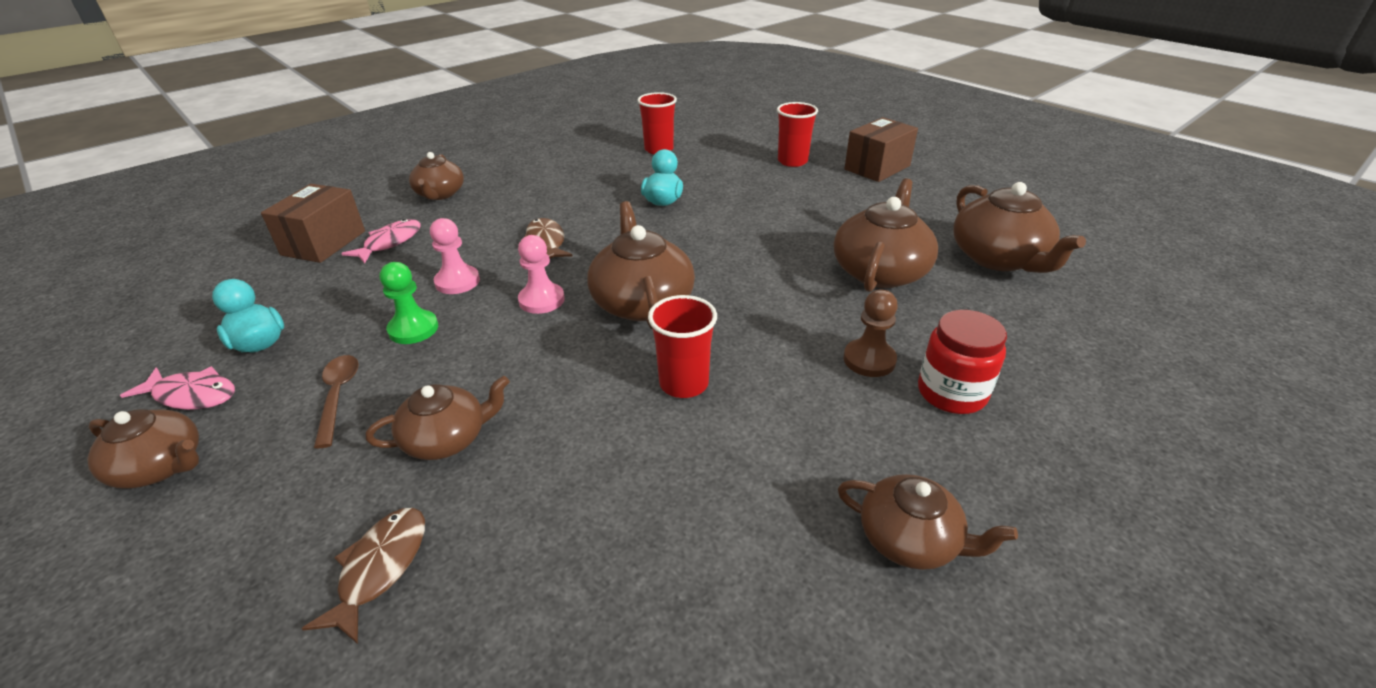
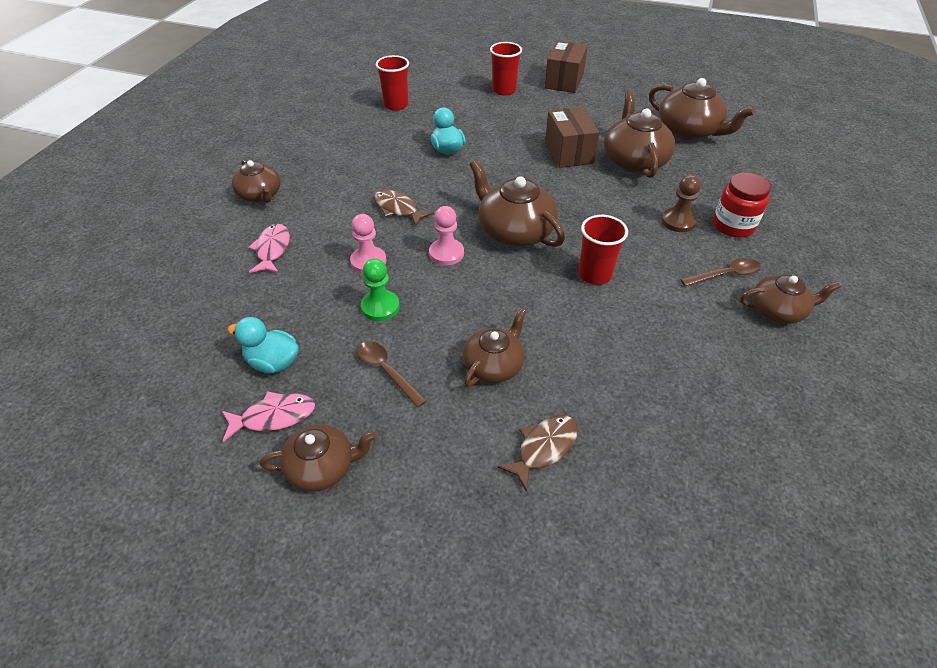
camera: 30 degrees left, 10 degrees up
brown box [261,184,365,263] -> brown box moved to [545,107,600,168]
brown fish [301,508,425,644] -> brown fish turned 60 degrees clockwise [497,415,578,492]
none -> brown spoon [680,258,761,286]

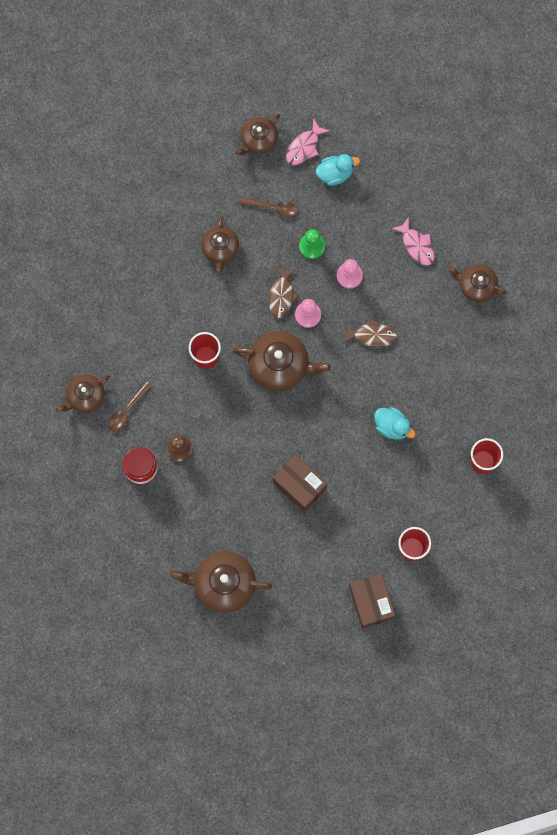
camera: 145 degrees right, 30 degrees up
brown fish [497,415,578,492] -> brown fish moved to [269,266,299,318]
brown teapot [604,91,675,178] -> none

